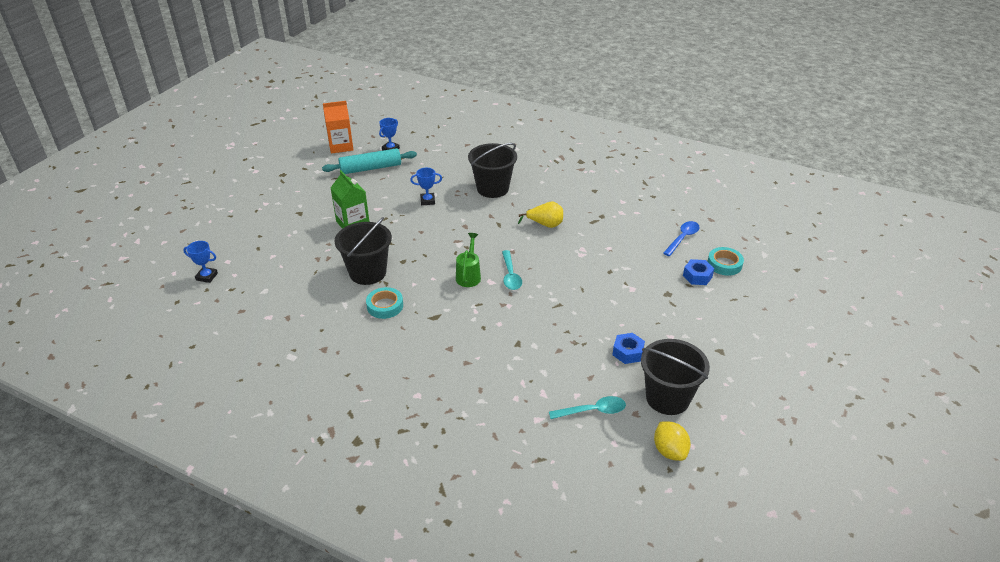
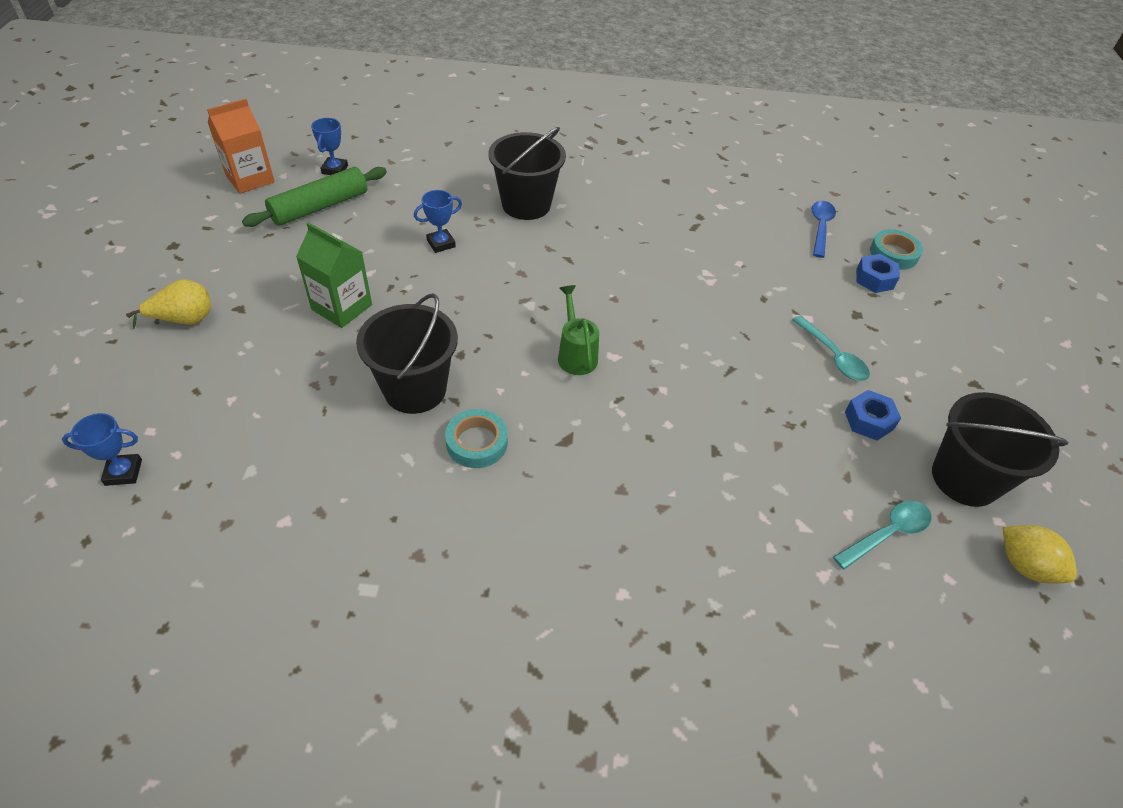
camera: 25 degrees left, 10 degrees up
turquoise rolling pin [322,148,417,174] -> green rolling pin [242,167,387,227]
turquoise spoon [502,250,522,290] -> turquoise spoon moved to [792,315,870,381]
yellow pear [518,202,563,228] -> yellow pear moved to [126,279,211,329]

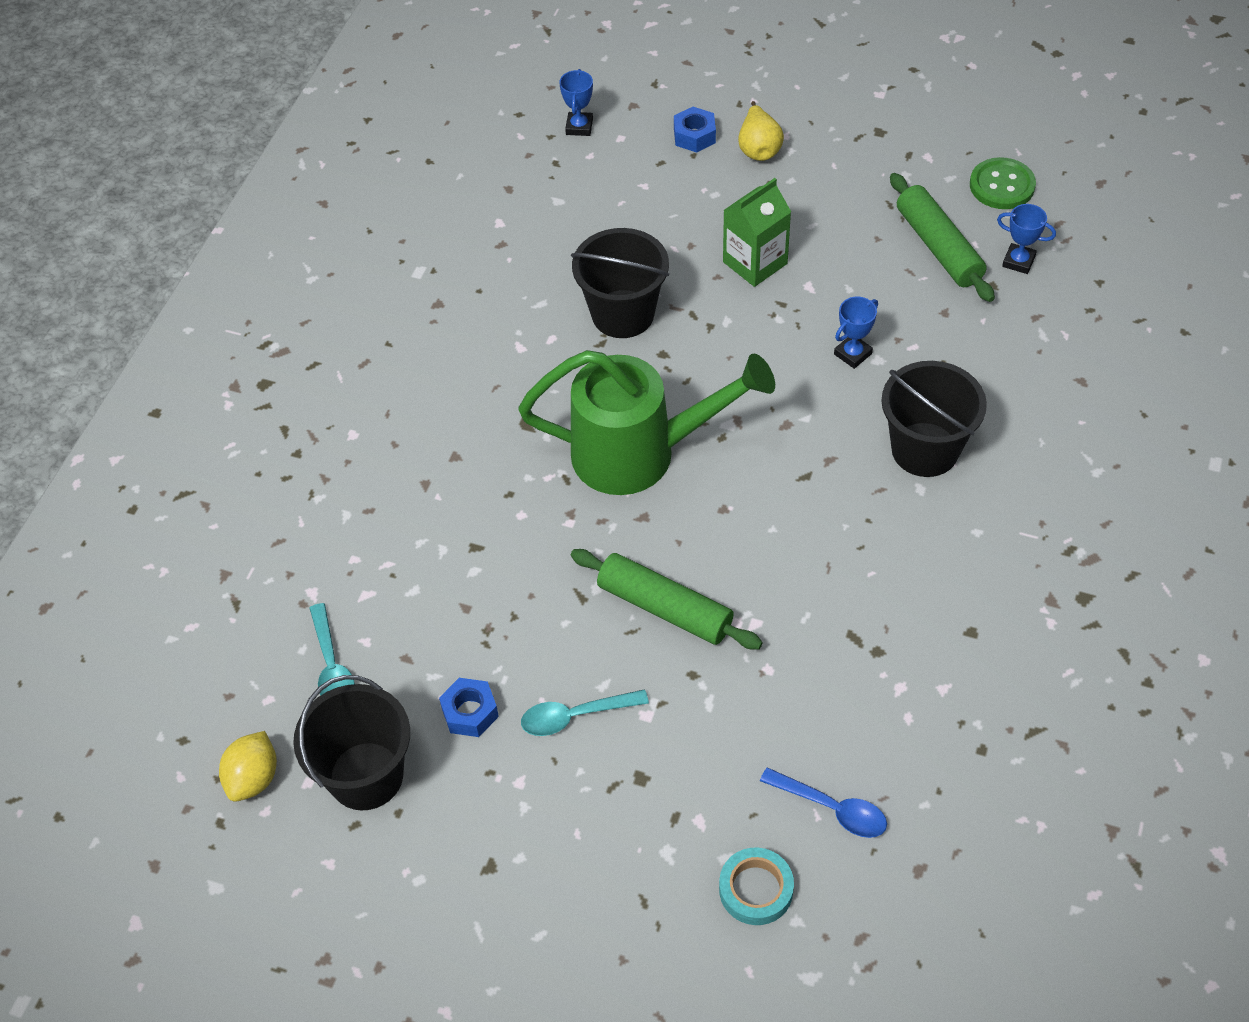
camera: 110 degrees right, 5 degrees up
orange carton [207,99,275,194] -> green button [970,157,1036,209]
blue trophy [414,190,462,253] -> blue trophy turned 60 degrees clockwise [834,297,878,369]
turquoise tape [445,409,508,468] -> none
green watering can [558,285,599,375] -> green watering can [518,350,775,495], size x2.21
blue nut [856,254,900,293] -> blue nut moved to [674,107,716,153]
yellow lemon [1003,525,1077,584] -> yellow lemon turned 45 degrees counterclockwise [219,731,277,802]
none -> green rolling pin [571,549,763,649]

